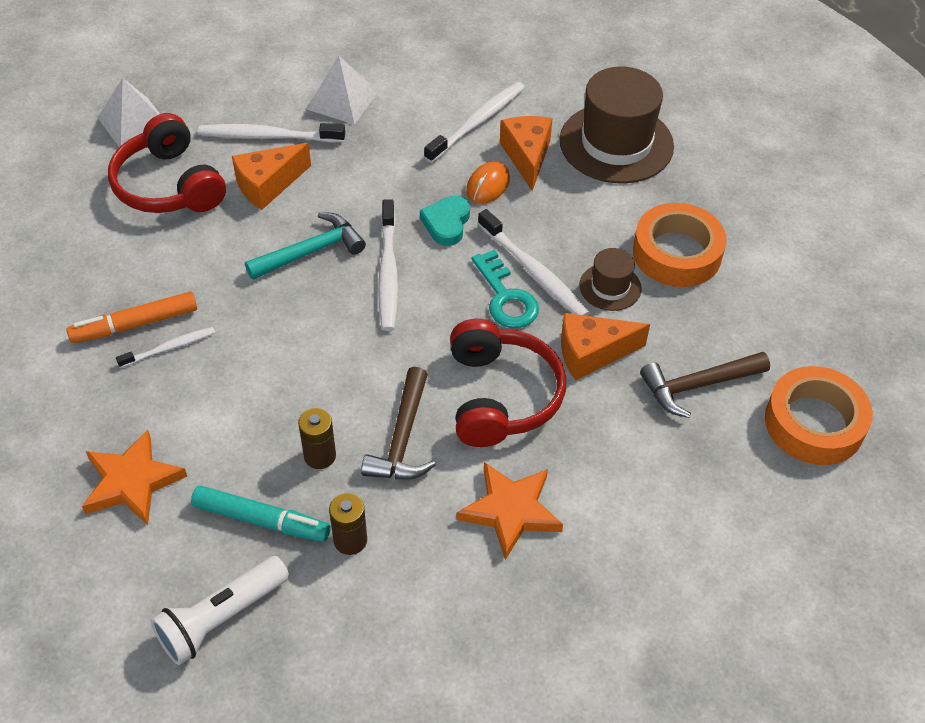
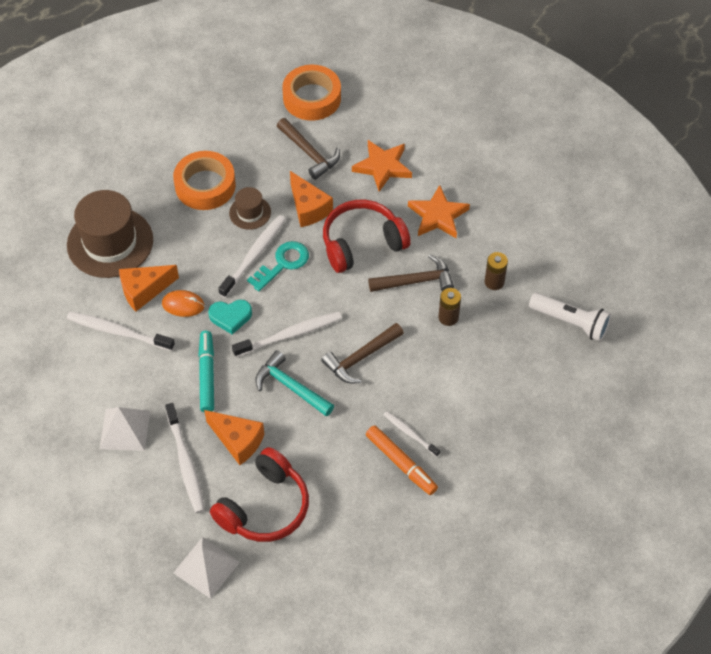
camera: 110 degrees left, 5 degrees up
orange star [82,429,187,525] -> orange star moved to [352,140,412,192]
turquoise marker [191,486,331,542] -> turquoise marker moved to [198,331,214,412]
none -> brown hammer [321,323,404,383]

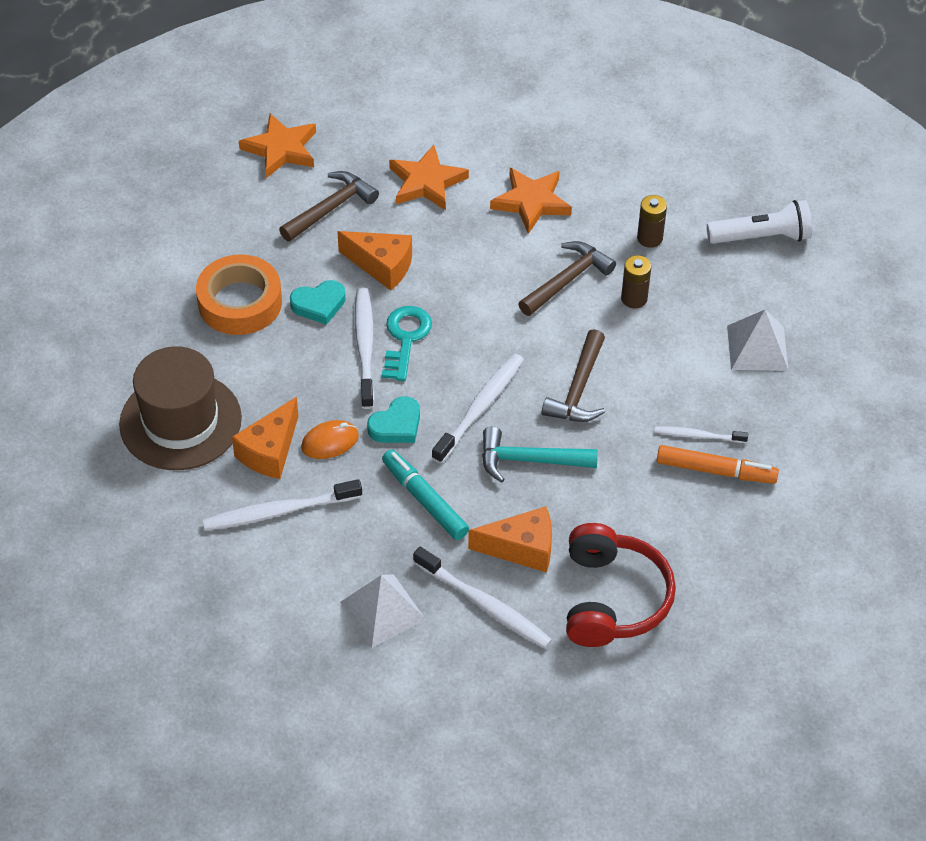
camera: 35 degrees left, 5 degrees down
white pyramid [173,537,240,599] -> white pyramid moved to [727,310,789,371]
brown hat [229,187,271,230] -> turquoise heart [290,280,346,325]
brown hammer [277,118,340,180] -> brown hammer turned 60 degrees counterclockwise [279,171,379,242]
orange tape [282,65,341,121] -> orange star [239,113,316,178]
red headphones [323,200,411,273] -> none

